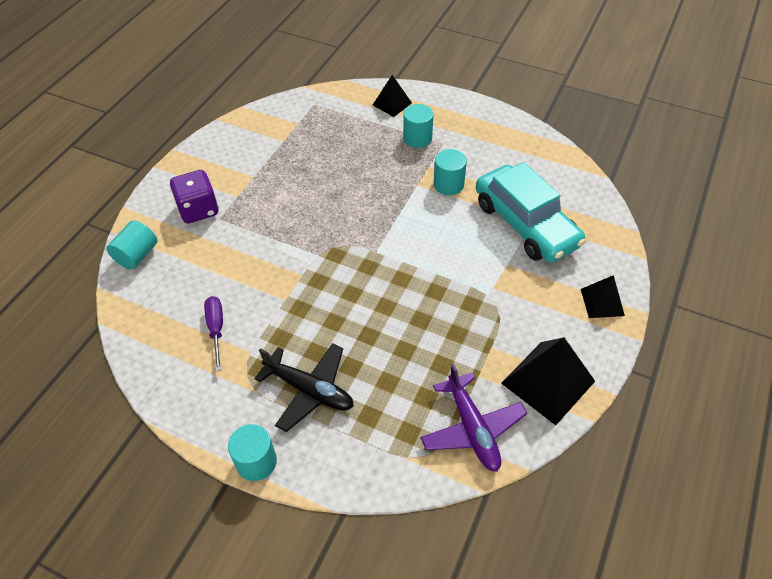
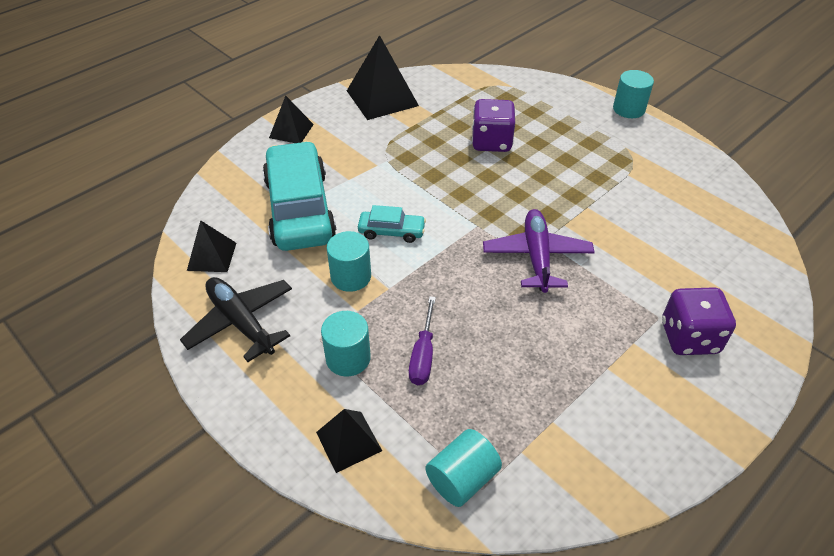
camera: 160 degrees left, 5 degrees down
turquoise cylinder [106,220,157,269] -> turquoise cylinder moved to [425,429,502,507]
purple screwdriver [204,296,223,371] -> purple screwdriver moved to [409,296,436,385]
black plane [254,343,354,432] -> black plane moved to [180,277,292,362]
purple plane [420,363,527,472] -> purple plane moved to [483,209,595,293]
none -> black pyramid [187,220,236,272]
none -> turquoise car [358,205,426,243]
none -> purple dice [472,99,515,152]

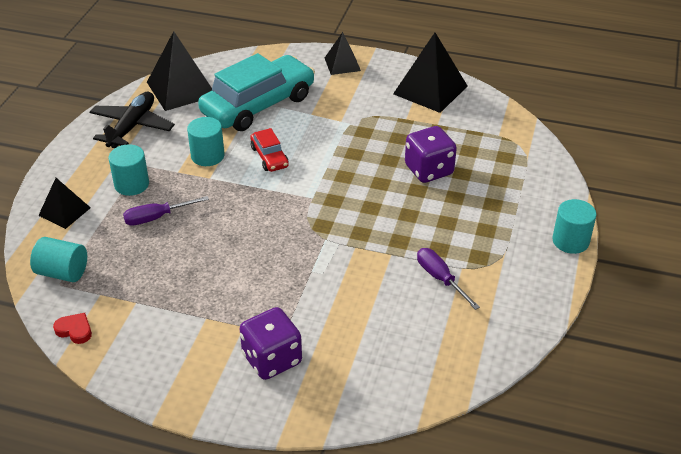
camera: 60 degrees right, 5 degrees down
black pyramid [187,220,236,272] -> black pyramid [147,31,212,111], size x1.72
turquoise car [358,205,426,243] -> red car [250,128,289,172]
purple plane [483,209,595,293] -> none
none -> red heart [53,313,92,344]
none -> purple screwdriver [417,248,480,310]

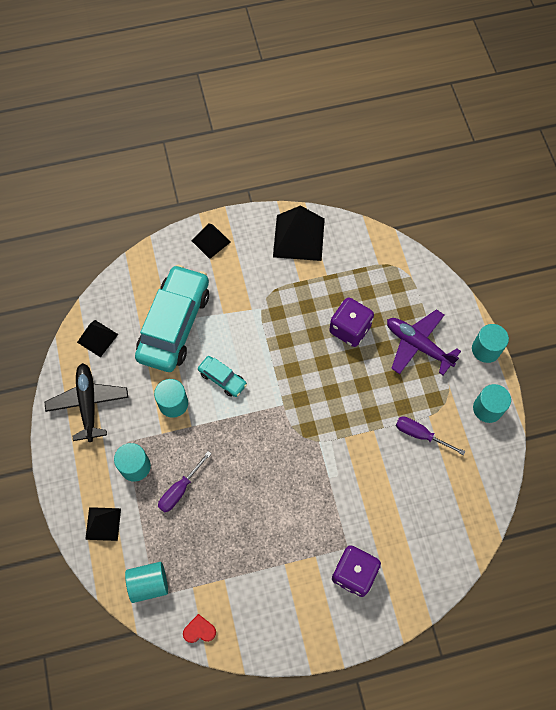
camera: 30 degrees left, 25 degrees up
black pyramid [147,31,212,111] -> black pyramid [77,320,118,357], size x0.58
red car [250,128,289,172] -> turquoise car [198,356,247,397]
none -> purple plane [387,309,461,375]
none -> turquoise cylinder [473,384,511,423]

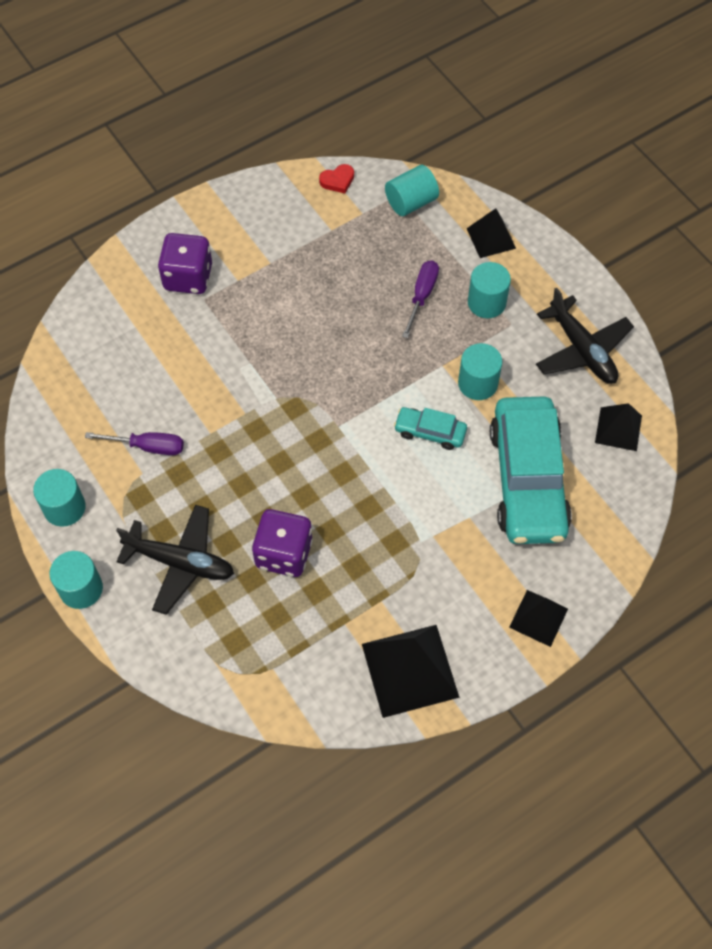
camera: 160 degrees right, 5 degrees down
purple plane [387,309,461,375] -> black plane [116,505,234,615]

